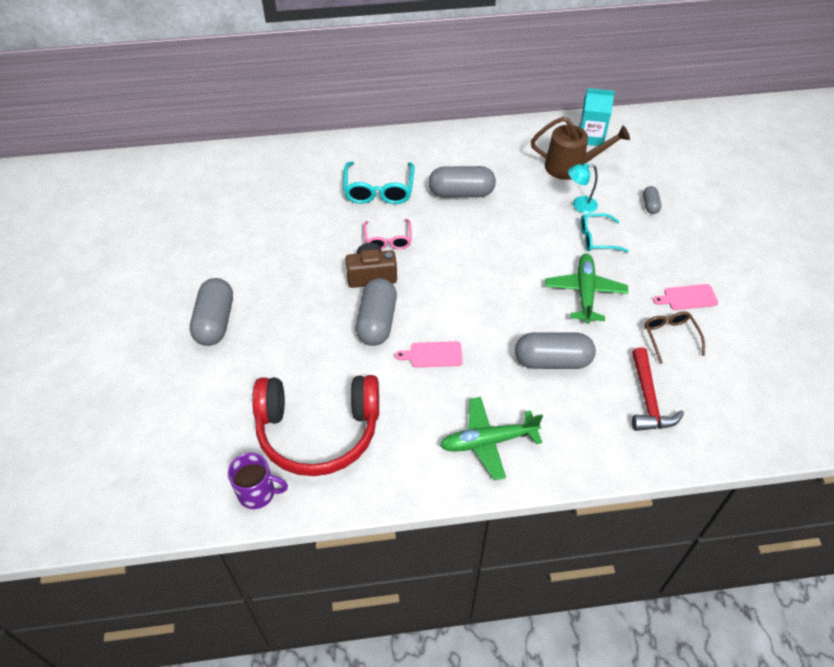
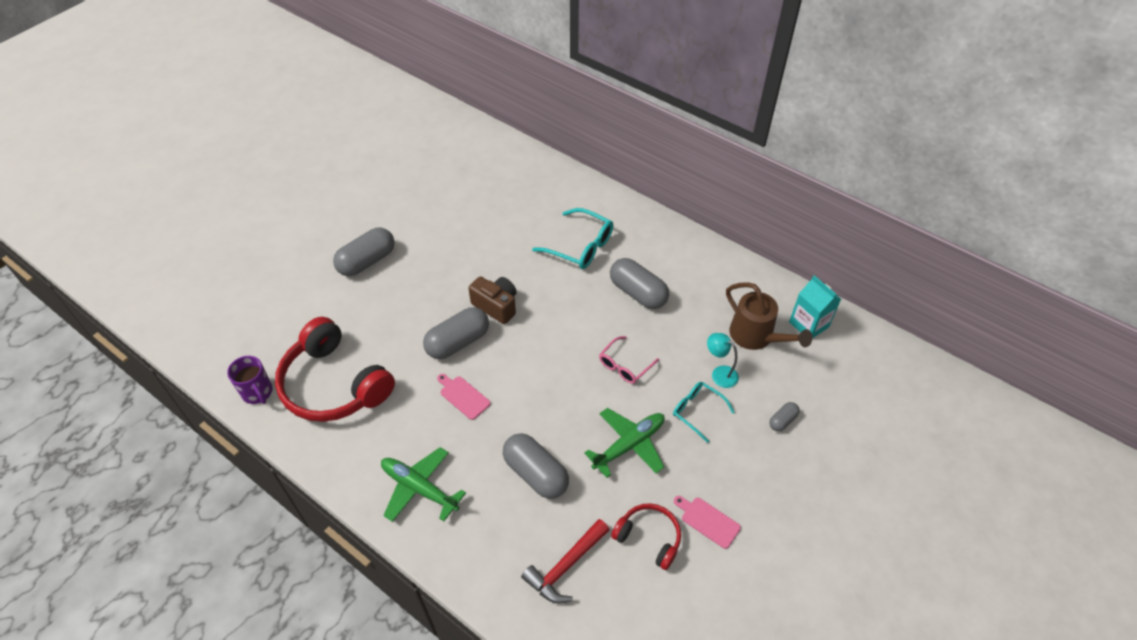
camera: 45 degrees right, 0 degrees up
turquoise glasses [343,162,414,204] -> turquoise glasses turned 105 degrees counterclockwise [532,208,613,269]
pink glasses [363,219,411,250] -> pink glasses moved to [599,336,659,384]
brown glasses [644,311,705,364] -> red headphones [611,503,681,570]

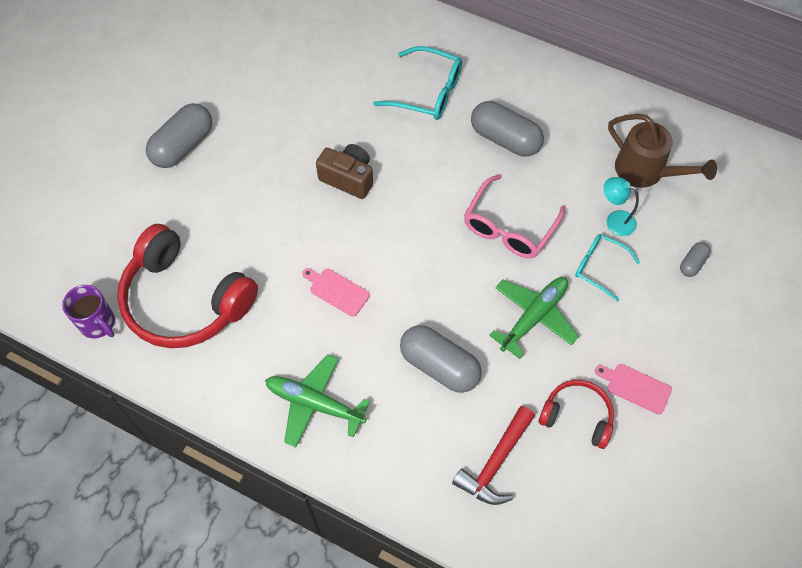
camera: 10 degrees left, 10 degrees up
grey capsule [423,307,489,359] -> none
pink glasses [599,336,659,384] -> pink glasses [464,174,566,258], size x1.55
turquoise carton [789,275,841,338] -> none

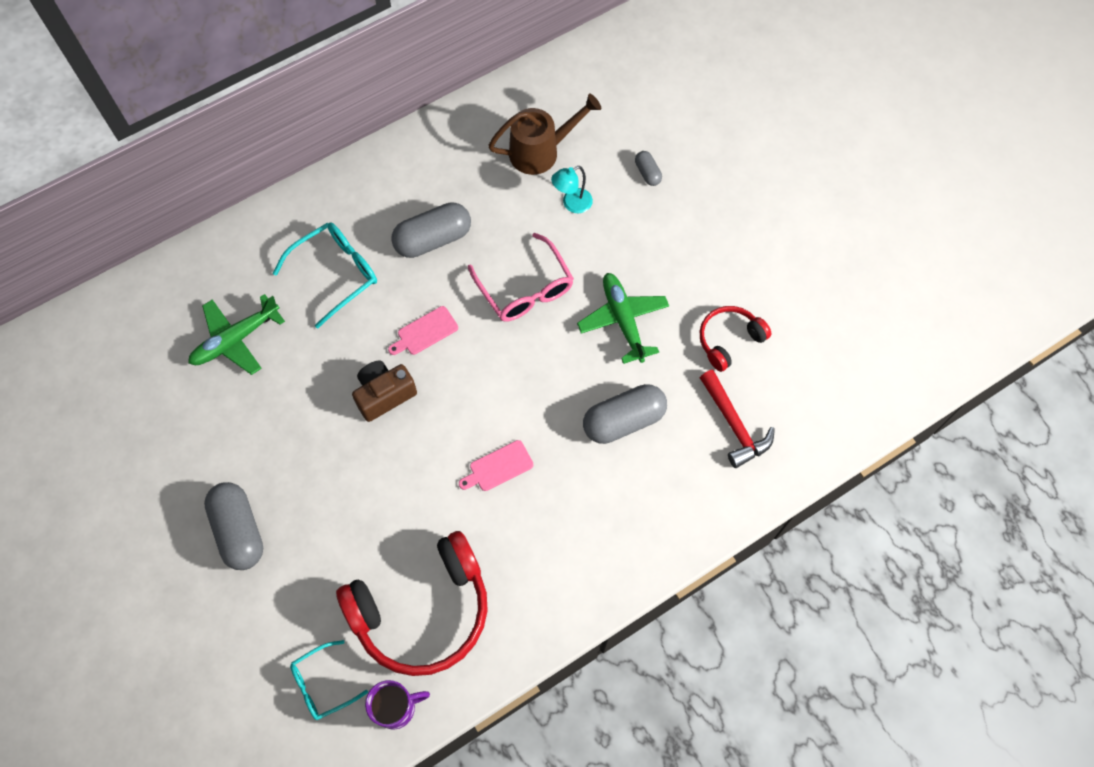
camera: 60 degrees left, 5 degrees up
green plane [265,354,370,447] -> green plane moved to [188,294,285,375]
turquoise glasses [575,234,640,301] -> turquoise glasses moved to [290,640,368,720]
pink cutting board [595,364,672,414] -> pink cutting board moved to [388,306,458,355]

